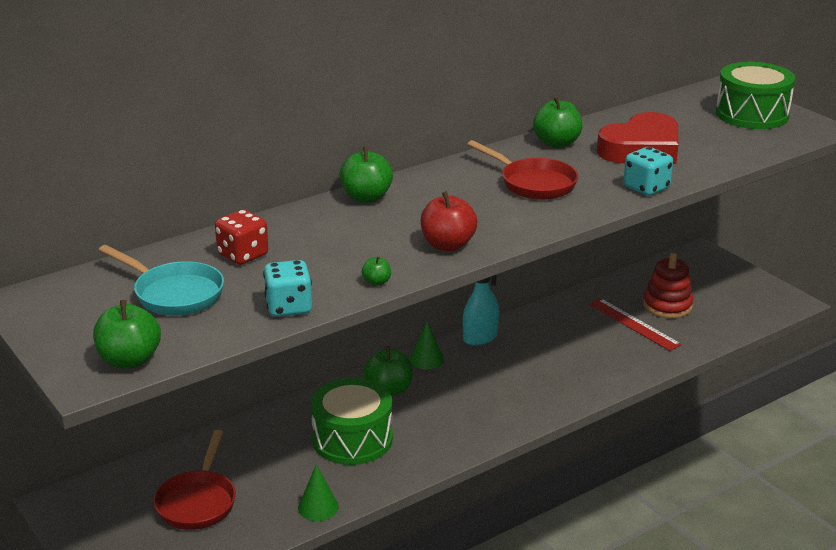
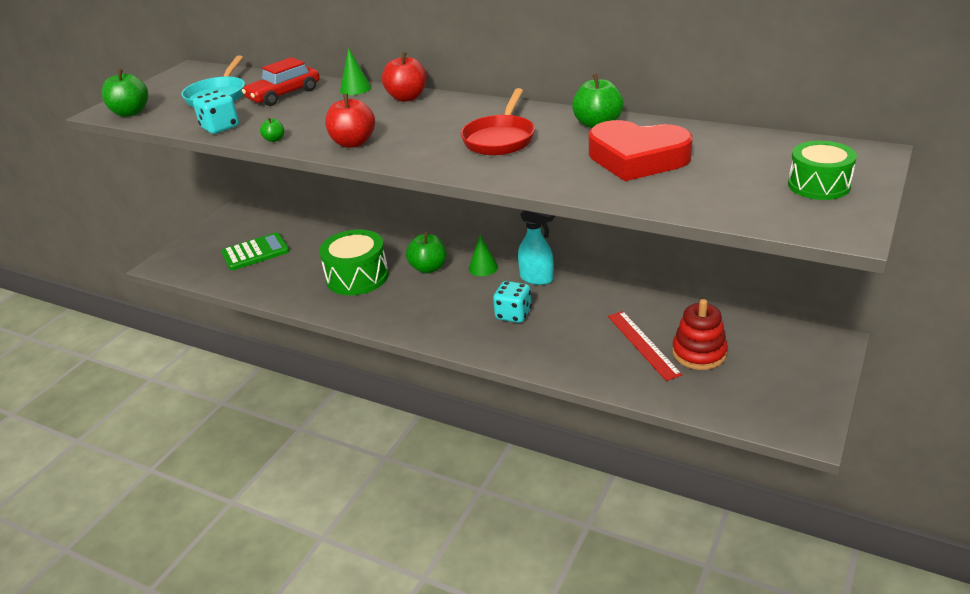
camera: 65 degrees right, 5 degrees up
red pan [154,430,236,530] -> green calculator [221,232,289,270]
red dice [215,210,268,265] -> red car [242,57,320,106]
green cone [298,465,339,521] -> green cone moved to [340,48,371,95]
green apple [339,146,393,203] -> red apple [382,52,427,102]
red ruler [589,298,682,351] -> red ruler turned 45 degrees counterclockwise [608,311,683,381]
turquoise dice [624,147,673,196] -> turquoise dice moved to [493,281,532,323]
green drum [716,62,795,129] -> green drum [788,141,857,200], size x0.64

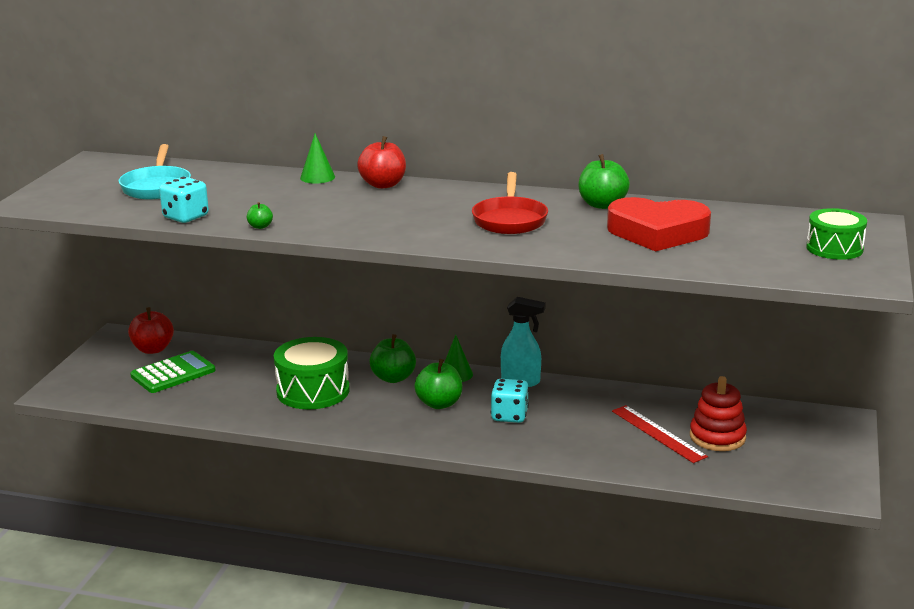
camera: 15 degrees left, 10 degrees down
green apple [102,69,148,117] -> green apple moved to [414,359,462,409]
red car [242,57,320,106] -> none
red apple [325,94,375,148] -> red apple moved to [128,307,174,354]

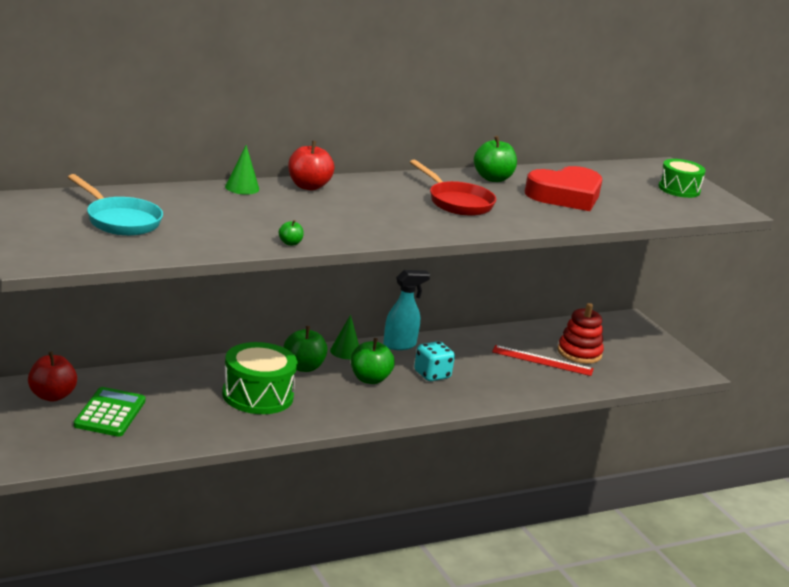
camera: 45 degrees left, 0 degrees up
turquoise dice [159,177,209,223] -> none

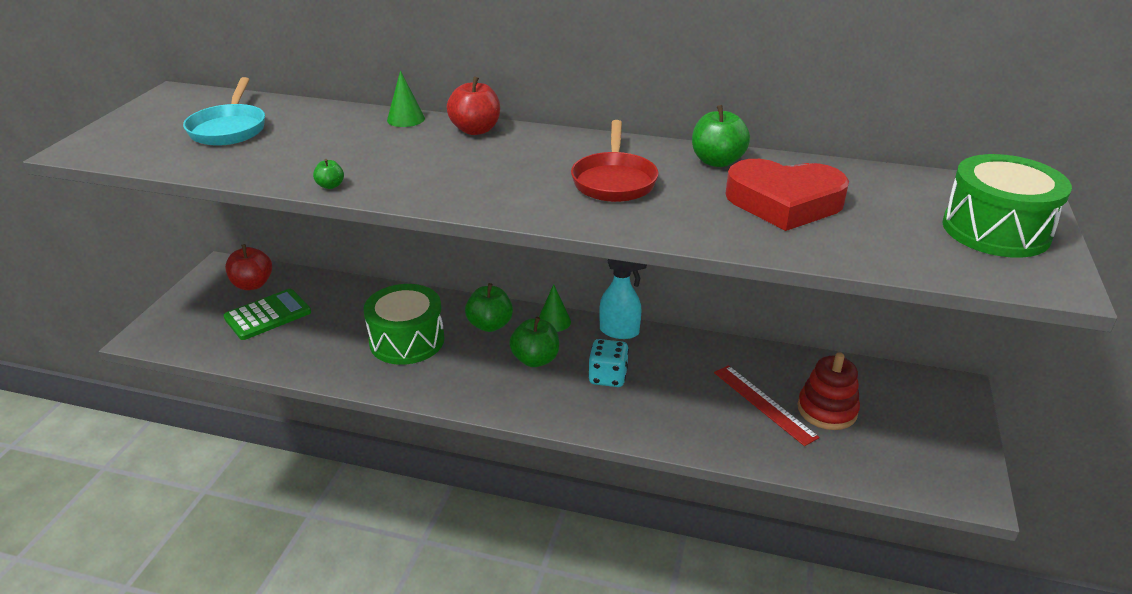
camera: 45 degrees right, 10 degrees up
green drum [658,159,706,198] -> green drum [942,154,1072,258], size x1.56

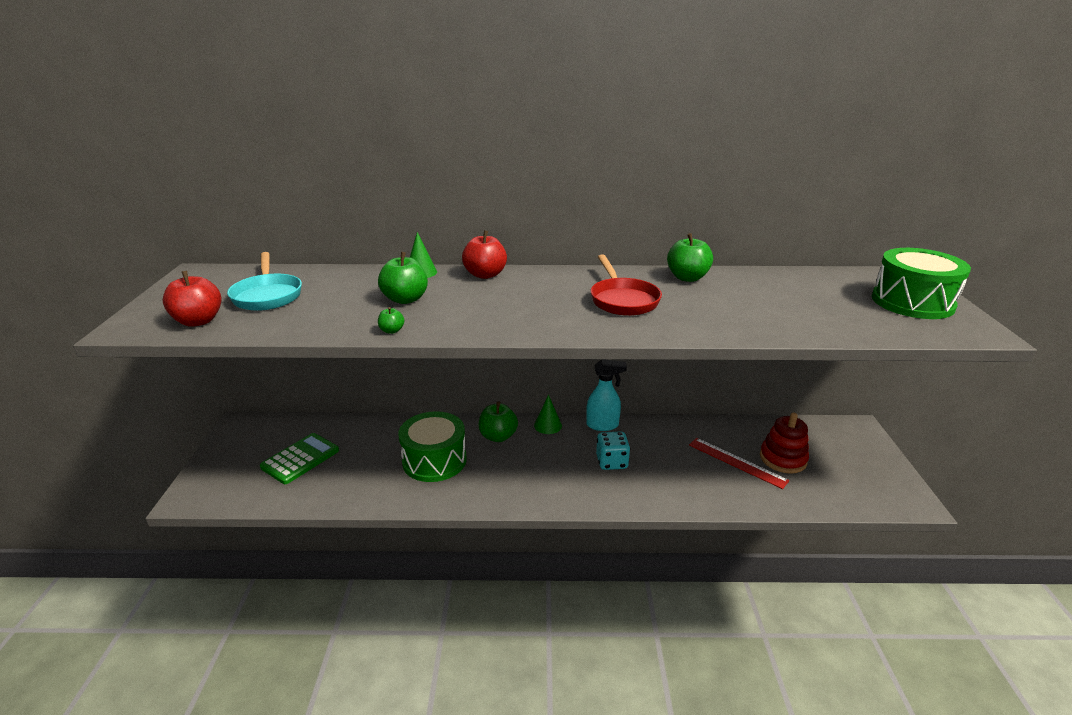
camera: 15 degrees left, 5 degrees down
red apple [225,244,272,290] -> red apple moved to [163,271,221,327]
green apple [509,317,559,367] -> green apple moved to [378,252,428,304]
red heart [725,159,849,231] -> none

